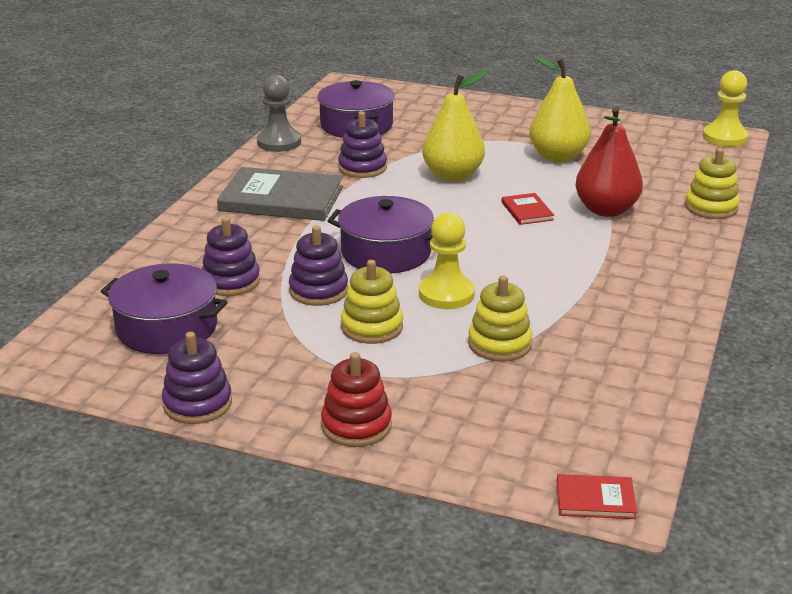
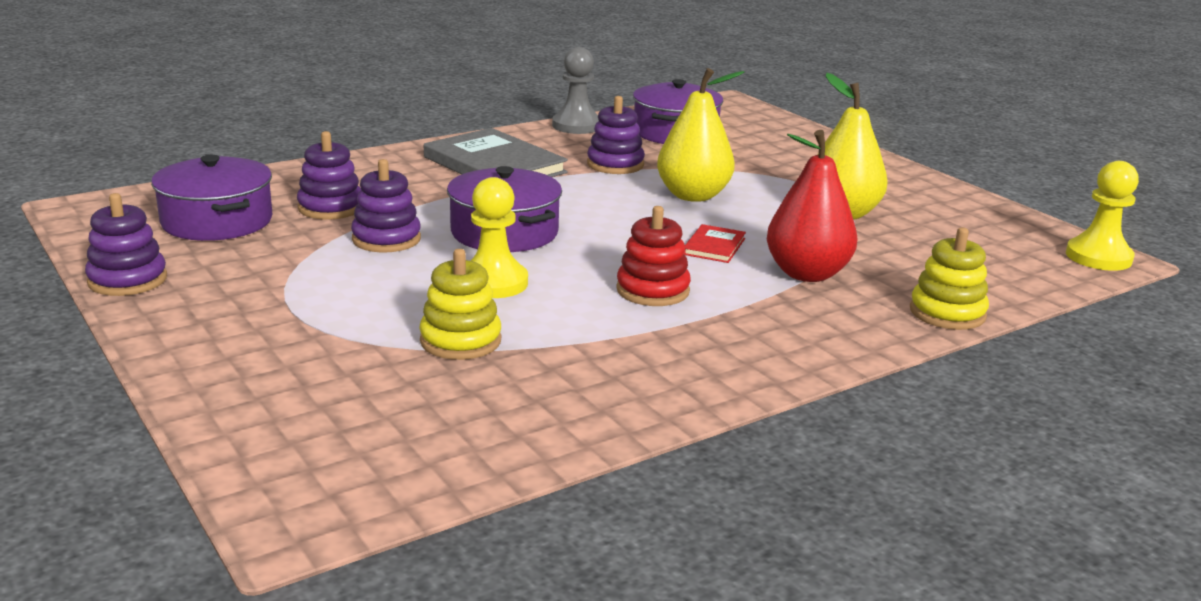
camera: 35 degrees right, 5 degrees down
red stacking toy [321,352,392,447] -> red stacking toy moved to [616,206,691,306]
yellow stacking toy [341,260,403,344] -> none
red book [557,474,637,519] -> none

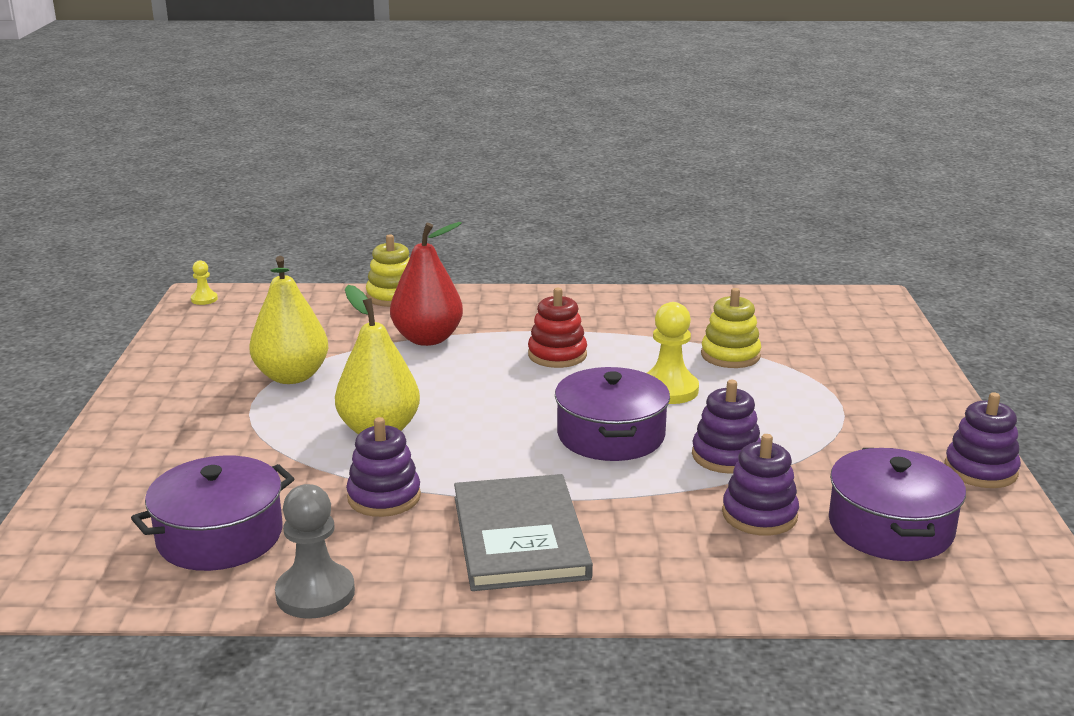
camera: 145 degrees left, 0 degrees up
red book [684,224,746,263] -> none
yellow pawn [1066,161,1139,271] -> yellow pawn [191,260,218,305], size x0.51

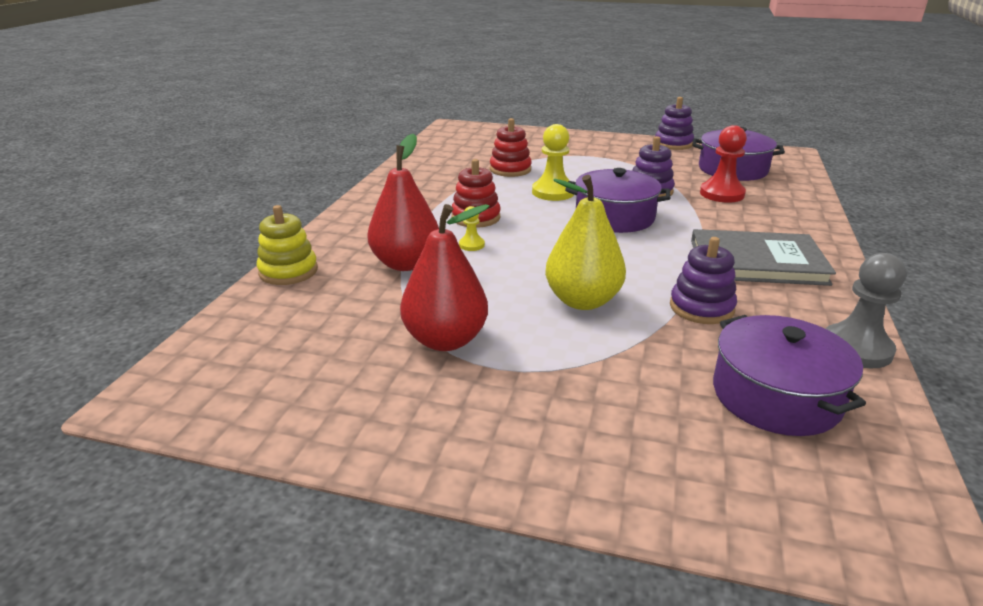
camera: 75 degrees left, 5 degrees up
yellow pawn [191,260,218,305] -> yellow pawn moved to [459,206,485,251]
yellow pear [249,256,328,384] -> red pear [400,204,490,351]
yellow stacking toy [701,288,761,368] -> red stacking toy [490,118,532,177]
purple stacking toy [722,434,799,536] -> red pawn [700,125,747,203]

